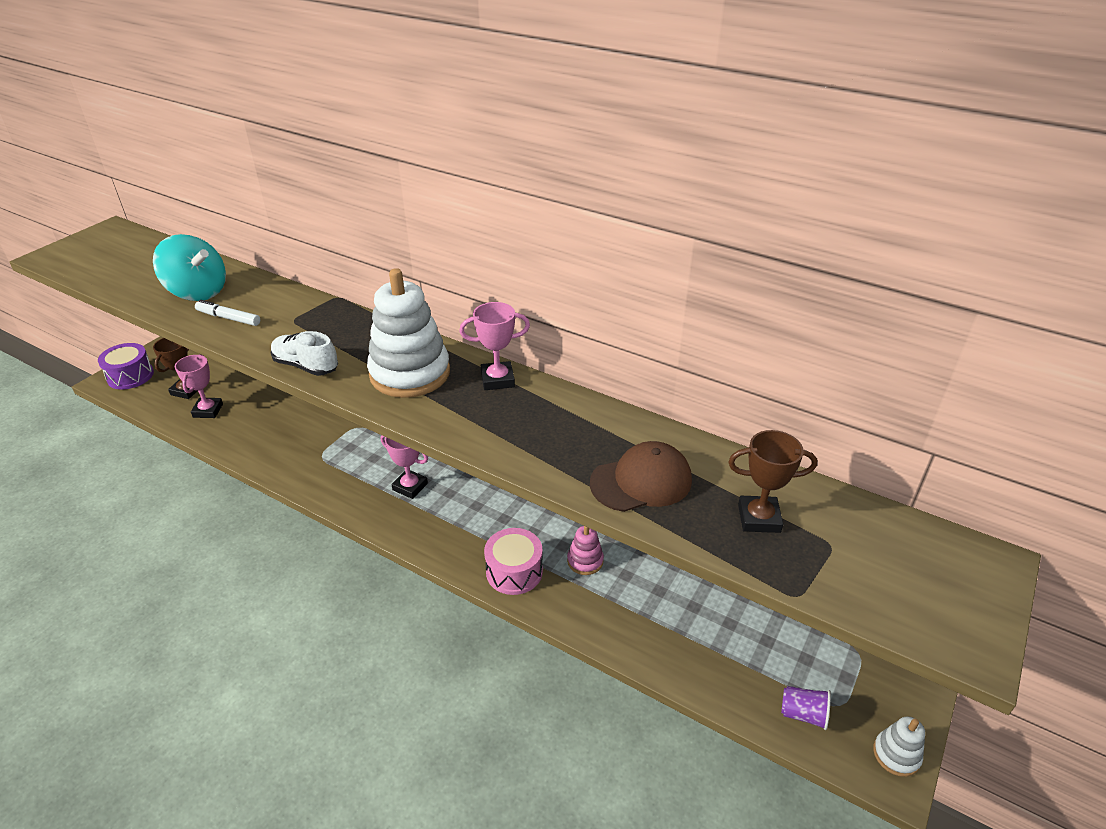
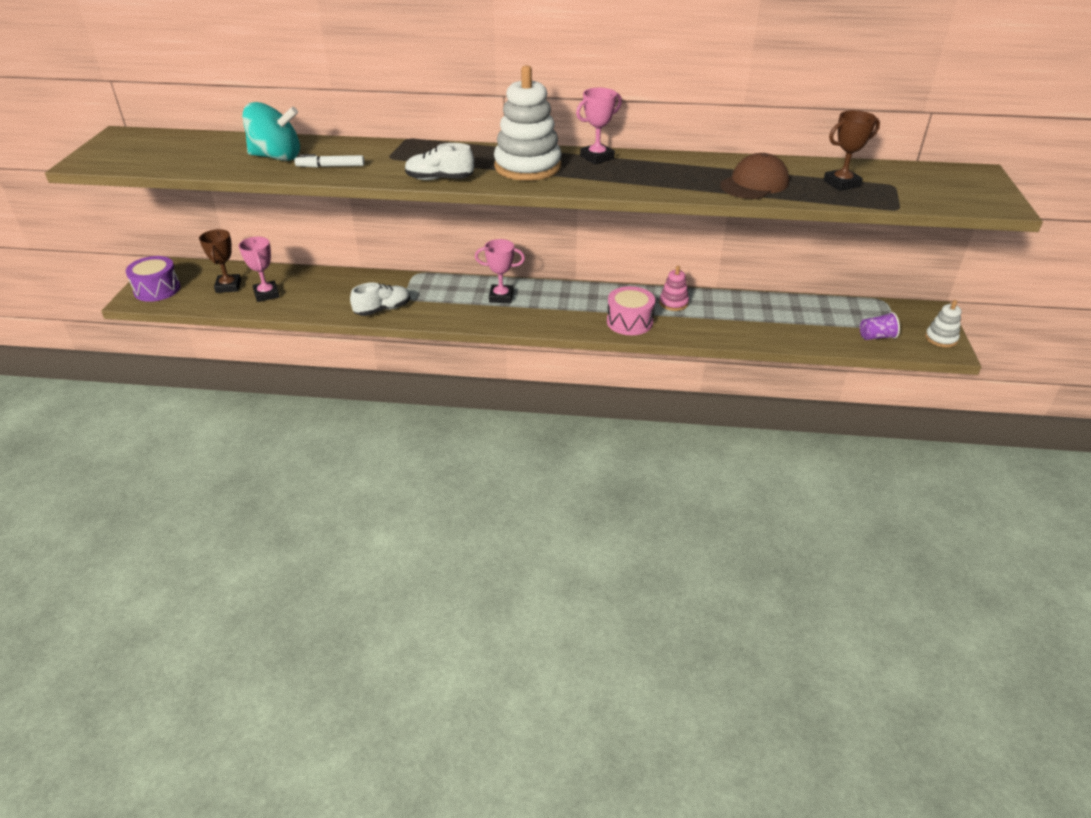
camera: 25 degrees left, 0 degrees up
none -> white shoe [350,282,410,316]

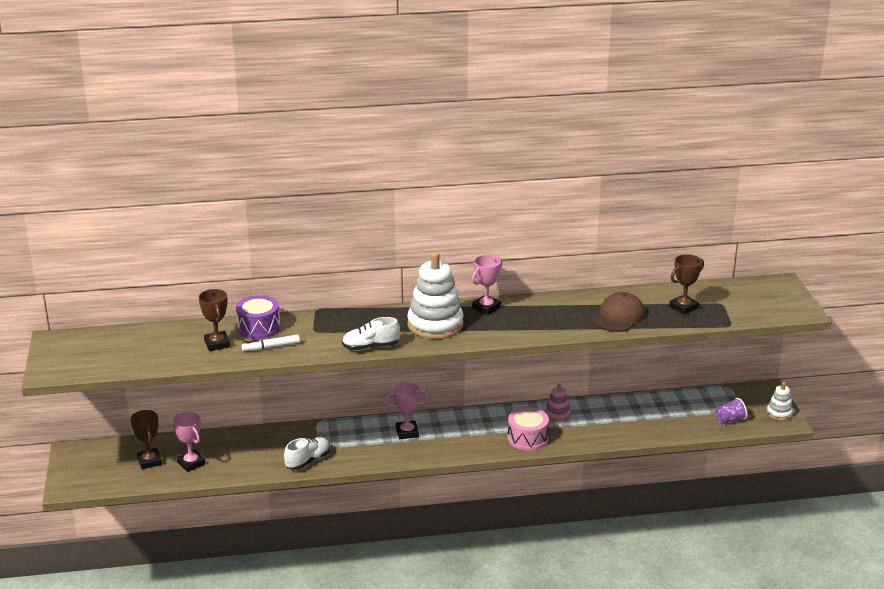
camera: 15 degrees left, 10 degrees down
purple drum [126,256,180,302] -> purple drum moved to [236,295,280,339]
turquoise spinning top [242,102,300,161] -> brown trophy [199,289,230,351]

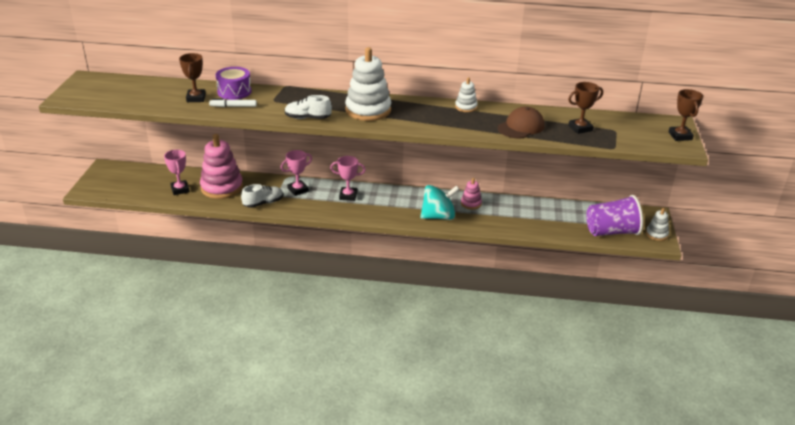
camera: 15 degrees right, 5 degrees up
brown trophy [130,410,162,469] -> brown trophy moved to [669,89,703,141]
pink trophy [472,255,502,315] -> pink trophy moved to [281,150,312,196]
pink drum [508,407,549,450] -> turquoise spinning top [420,185,460,220]
purple cup [715,398,747,424] -> purple cup [586,195,643,236], size x2.12
none -> pink stacking toy [200,134,243,199]
none -> white stacking toy [455,77,478,112]

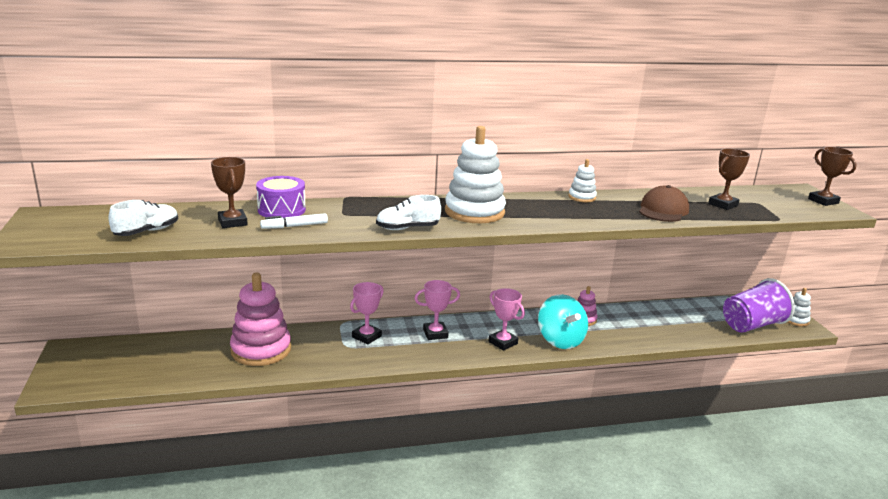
camera: 20 degrees left, 10 degrees down
pink trophy [164,150,190,195] -> pink trophy moved to [489,288,525,351]
white shoe [241,184,283,208] -> white shoe moved to [108,200,178,236]
turquoise spinning top [420,185,460,220] -> turquoise spinning top turned 105 degrees clockwise [538,294,588,349]

